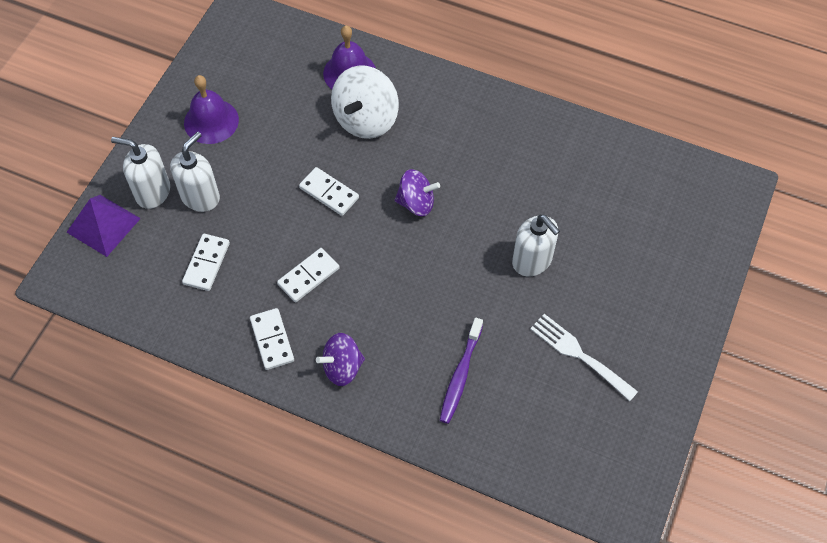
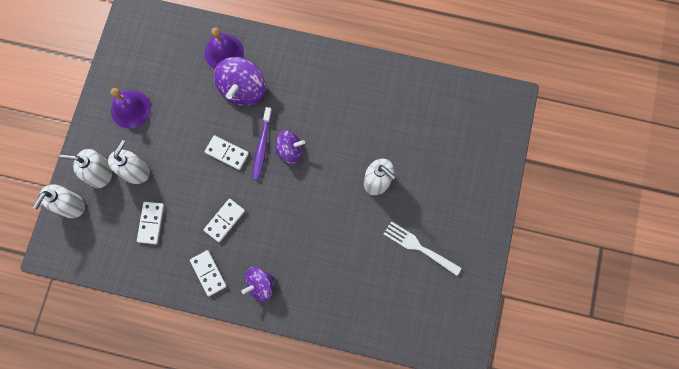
camera: 10 degrees left, 15 degrees up
purple pyramid [66,195,141,257] -> white soap dispenser [33,185,85,218]
white spinning top [331,65,399,139] -> purple spinning top [214,57,265,106]
purple toothbrush [440,318,483,424] -> purple toothbrush moved to [253,107,272,180]

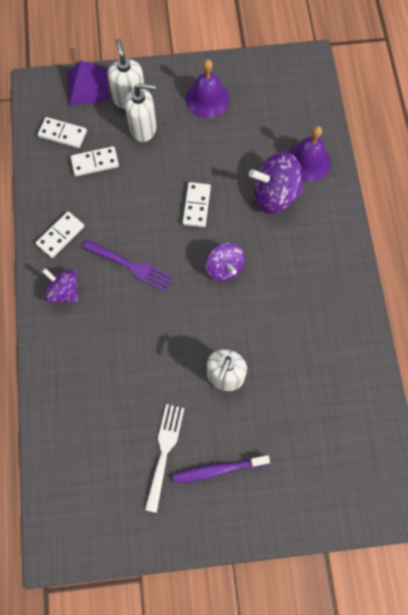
camera: 70 degrees right, 5 degrees down
white soap dispenser [33,185,85,218] -> purple pyramid [67,61,109,105]
white domino [204,199,245,242] -> white domino moved to [38,117,87,148]
purple toothbrush [253,107,272,180] -> purple toothbrush moved to [173,455,270,483]
none -> purple fork [83,240,173,292]

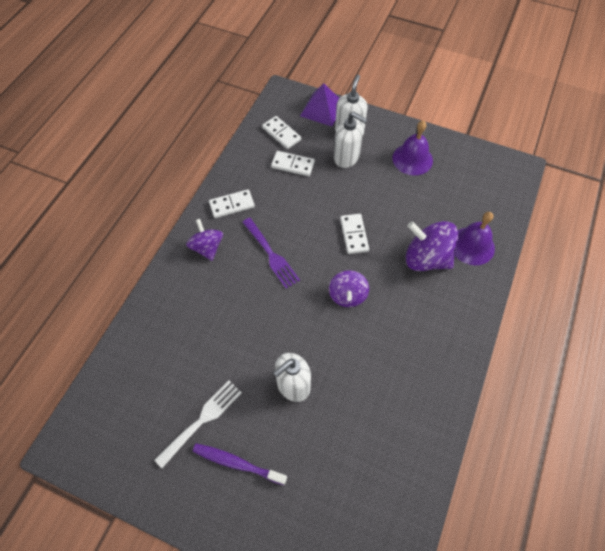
camera: 30 degrees right, 10 degrees down
white domino [183,182,211,227] -> white domino turned 45 degrees counterclockwise [340,214,369,254]

